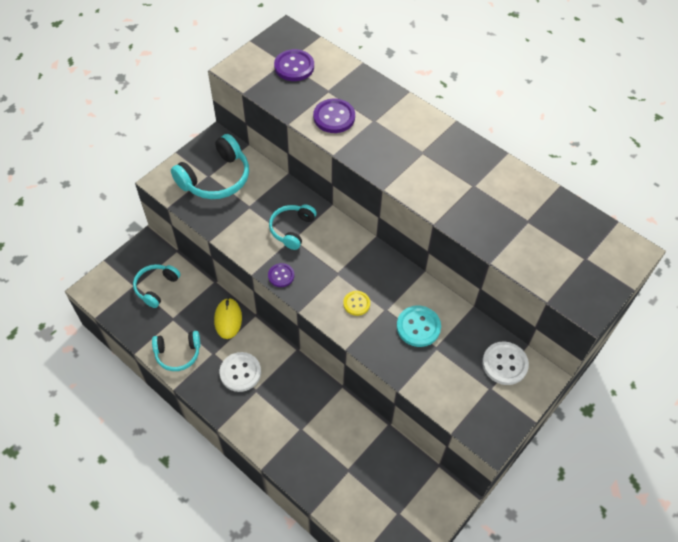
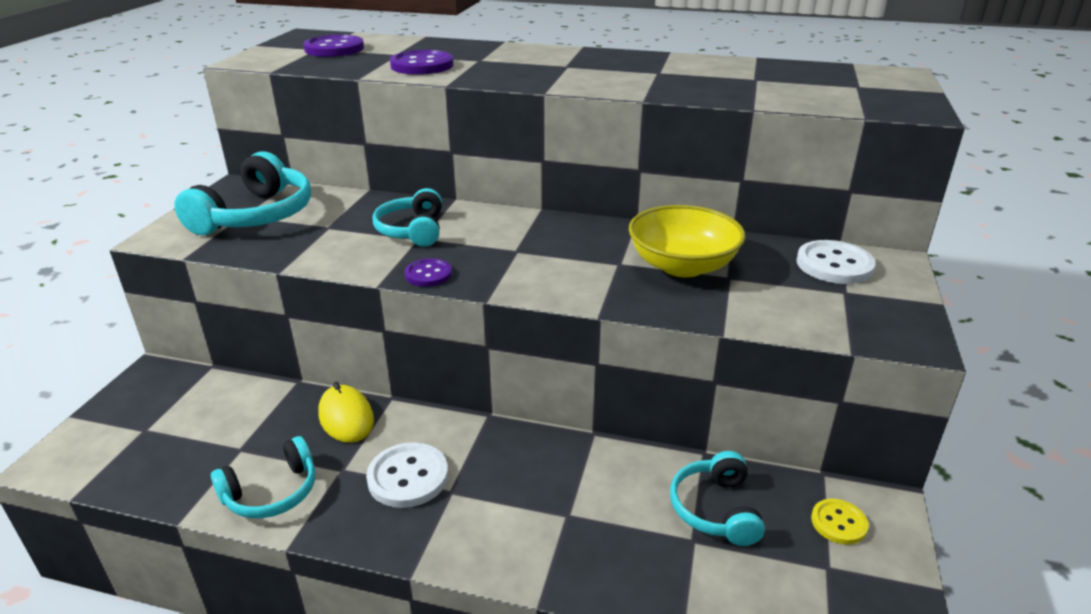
camera: 25 degrees left, 25 degrees down
turquoise headphones [133,264,181,308] -> turquoise headphones moved to [670,451,765,546]
yellow button [343,291,370,316] -> yellow button moved to [811,499,869,545]
turquoise button [397,305,441,347] -> yellow bowl [629,205,746,277]

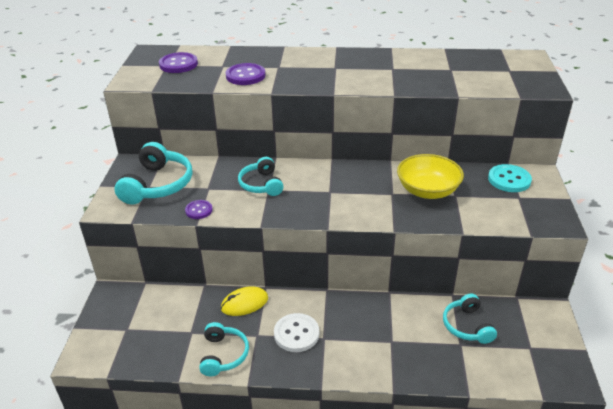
camera: 10 degrees left, 5 degrees up
turquoise headphones [211,436,315,518] -> turquoise headphones turned 45 degrees counterclockwise [199,322,249,376]
yellow mouse [318,382,374,443] -> yellow mouse turned 75 degrees counterclockwise [221,286,268,316]
purple button [405,258,452,287] -> purple button moved to [185,200,213,219]
white button [796,240,876,284] -> turquoise button [488,164,532,192]
yellow button [811,499,869,545] -> none

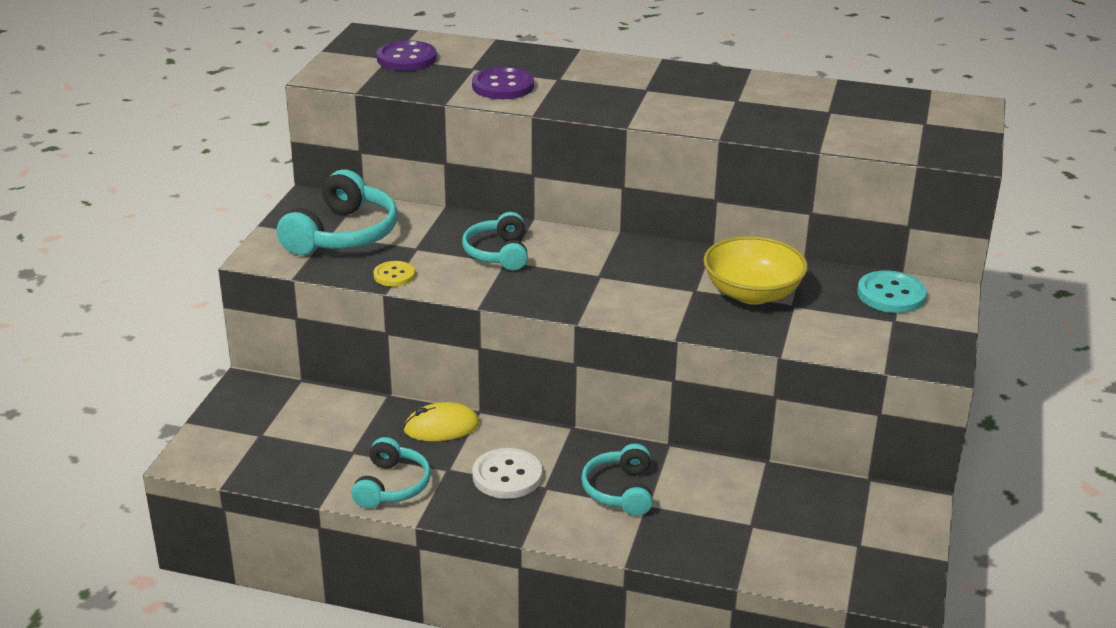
camera: 10 degrees right, 5 degrees down
purple button [185,200,213,219] -> yellow button [374,261,415,286]
turquoise headphones [443,294,497,344] -> turquoise headphones moved to [581,443,653,516]

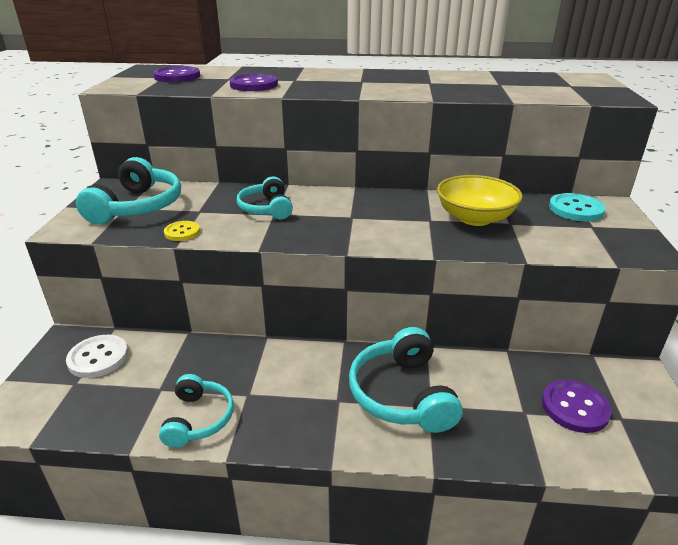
camera: 10 degrees left, 0 degrees up
yellow mouse [403,402,479,441] -> none
white button [472,448,542,499] -> white button moved to [66,335,128,378]
turquoise headphones [581,443,653,516] -> turquoise headphones [349,327,463,433], size x1.58
none -> purple button [542,380,611,433]

